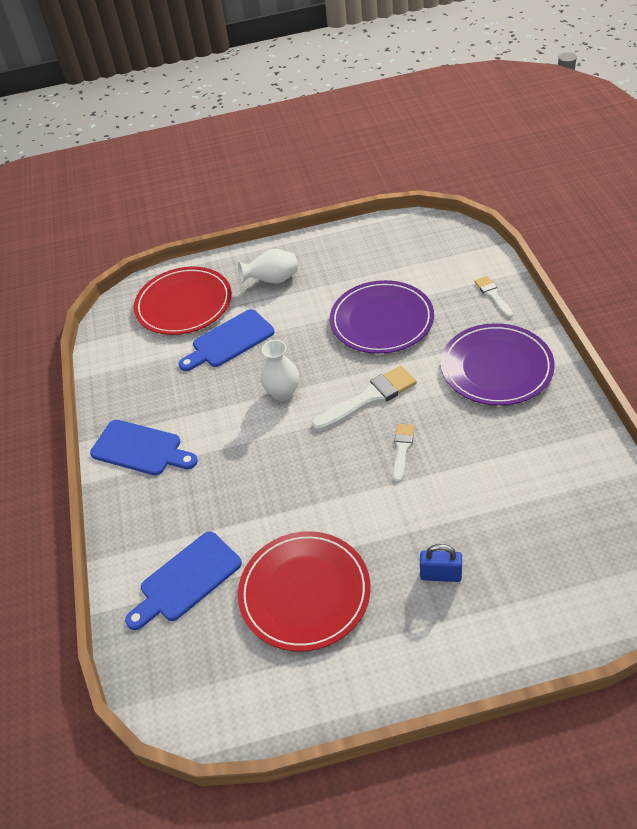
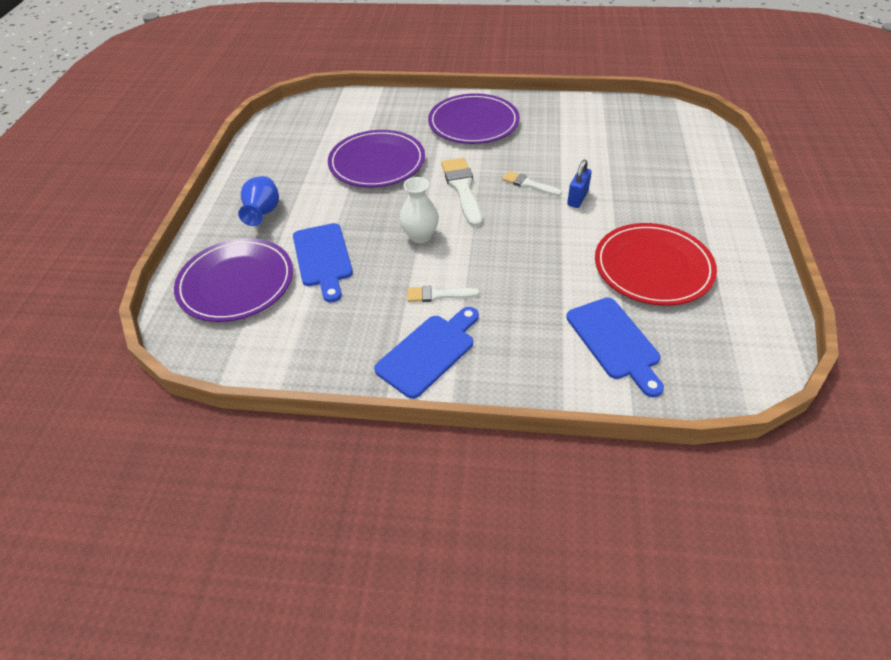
camera: 75 degrees left, 0 degrees up
red plate [134,267,232,335] -> purple plate [174,238,293,322]
white vase [238,249,298,283] -> blue vase [238,176,279,226]
blue padlock [420,544,462,582] -> blue padlock moved to [567,160,592,208]
white brush [474,276,513,318] -> white brush moved to [407,286,480,302]

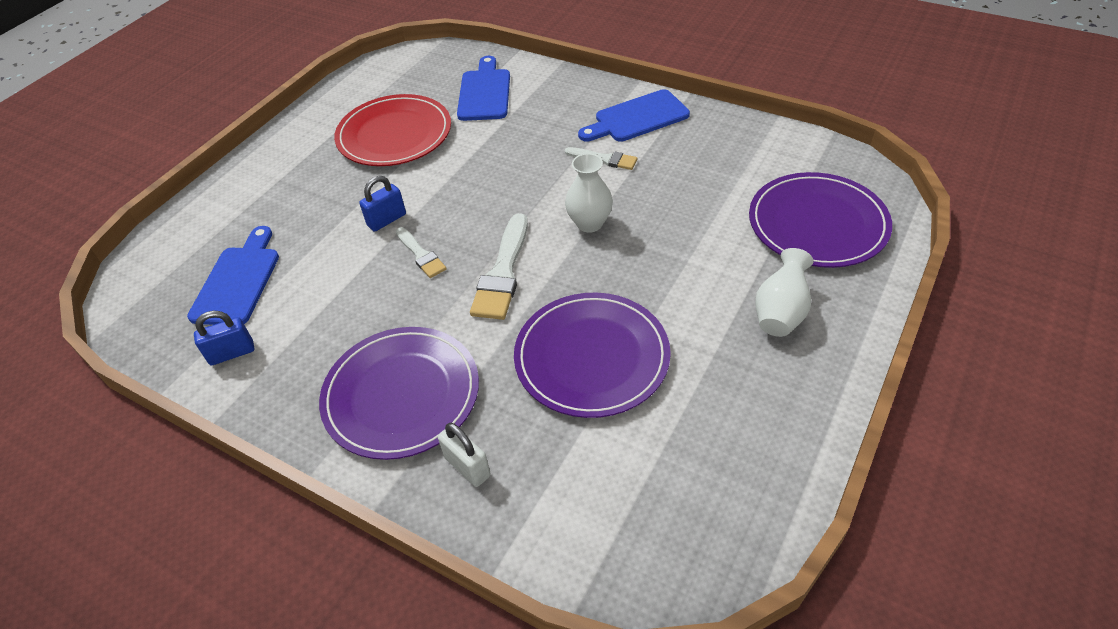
camera: 155 degrees left, 0 degrees up
blue vase [238,176,279,226] -> white vase [755,248,814,337]
blue cutting board [293,223,353,302] -> blue cutting board moved to [187,226,279,325]
none -> blue padlock [194,311,254,365]
none -> white padlock [438,423,491,487]

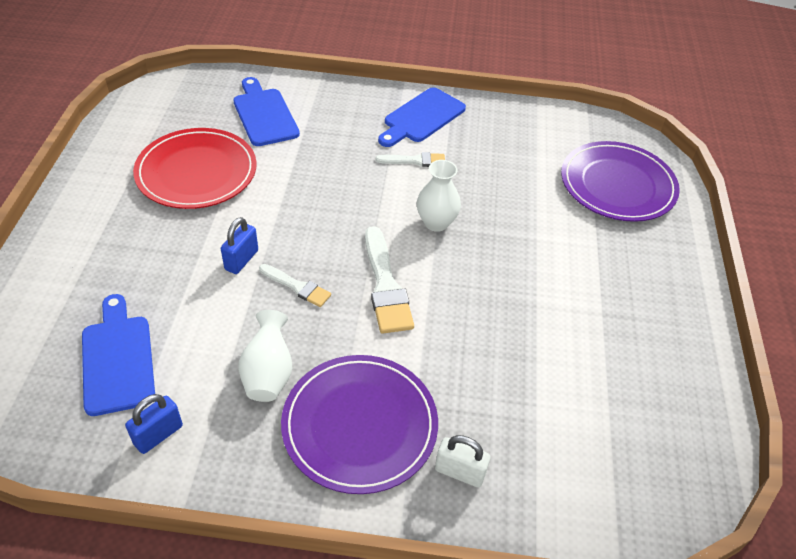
camera: 30 degrees left, 0 degrees up
purple plate [514,293,671,418] -> none
white vase [755,248,814,337] -> white vase moved to [238,310,293,402]

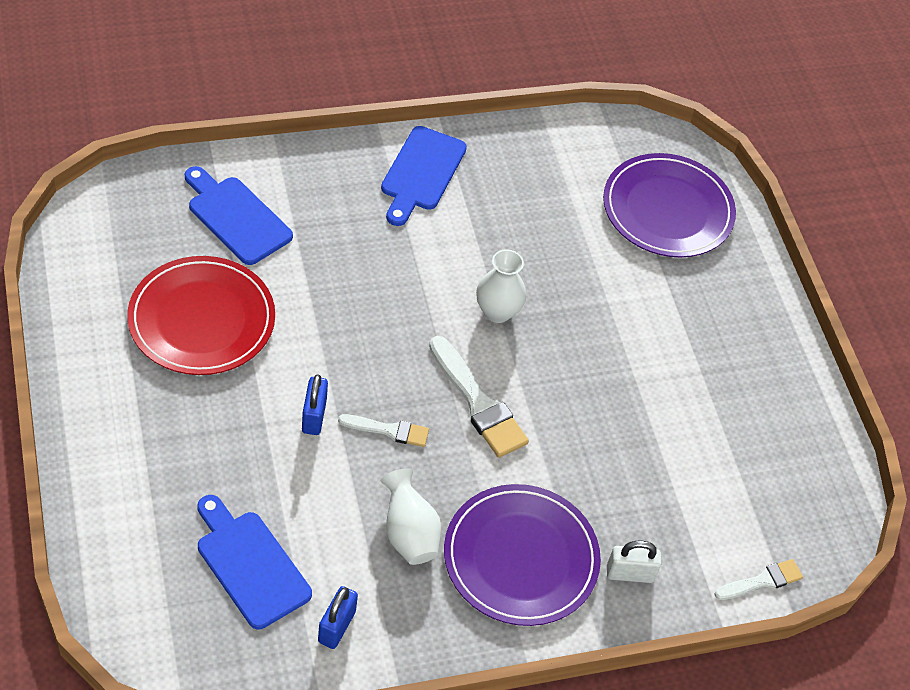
camera: 25 degrees left, 5 degrees up
white brush [376,152,445,167] -> white brush moved to [714,559,803,600]

